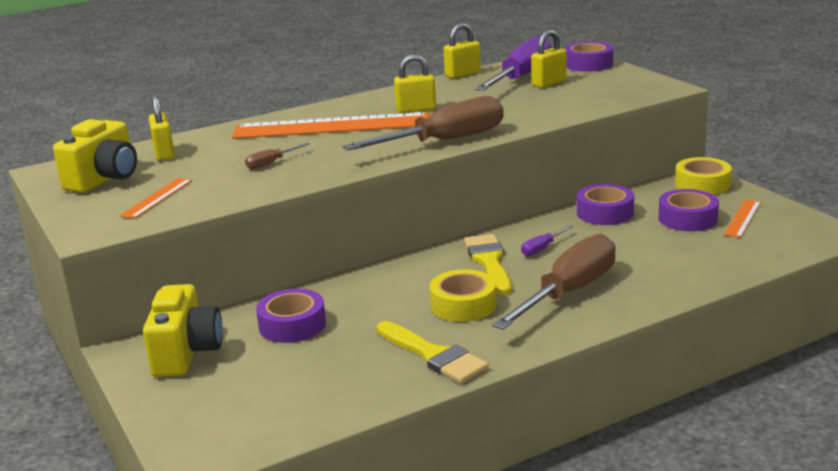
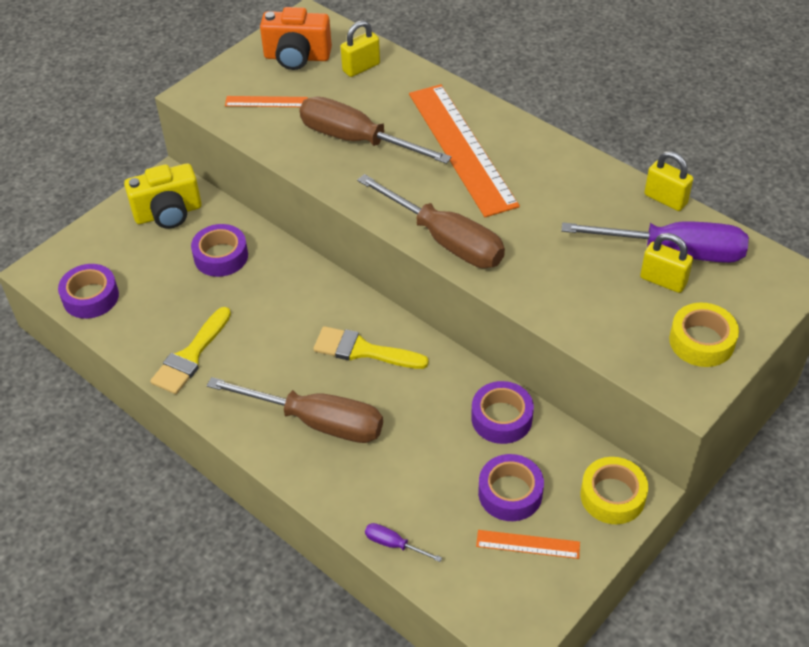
camera: 70 degrees right, 25 degrees up
yellow camera [53,119,137,193] -> orange camera [260,7,332,70]
brown screwdriver [245,143,309,169] -> brown screwdriver [299,96,452,164], size x2.43
yellow padlock [394,54,436,113] -> none
yellow tape [430,269,497,322] -> yellow tape moved to [669,303,739,367]
yellow brush [464,234,512,295] -> yellow brush turned 135 degrees counterclockwise [313,326,429,369]
purple screwdriver [521,225,573,256] -> purple screwdriver moved to [365,523,442,562]
purple tape [564,41,613,72] -> purple tape moved to [58,264,119,319]

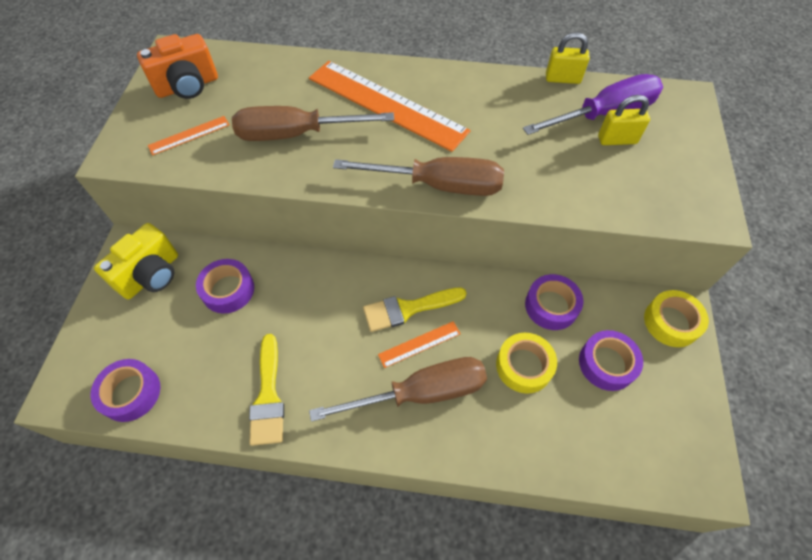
camera: 35 degrees left, 10 degrees up
yellow padlock [341,20,380,77] -> none
purple screwdriver [365,523,442,562] -> none
orange ruler [476,530,580,559] -> orange ruler moved to [378,321,461,368]
yellow tape [669,303,739,367] -> yellow tape moved to [496,333,557,394]

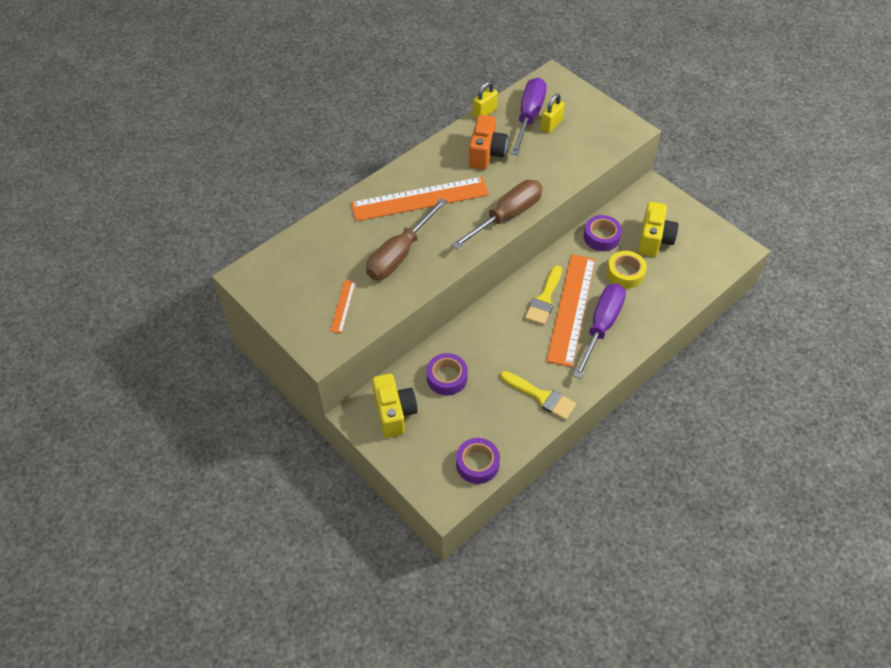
camera: 50 degrees left, 5 degrees down
orange camera [137,34,218,99] -> orange camera moved to [469,115,508,170]
brown screwdriver [309,357,487,422] -> purple screwdriver [573,284,626,379]
orange ruler [378,321,461,368] -> orange ruler [546,254,596,367], size x2.30
purple tape [579,330,643,391] -> yellow camera [638,202,679,257]
yellow tape [644,290,709,347] -> none

